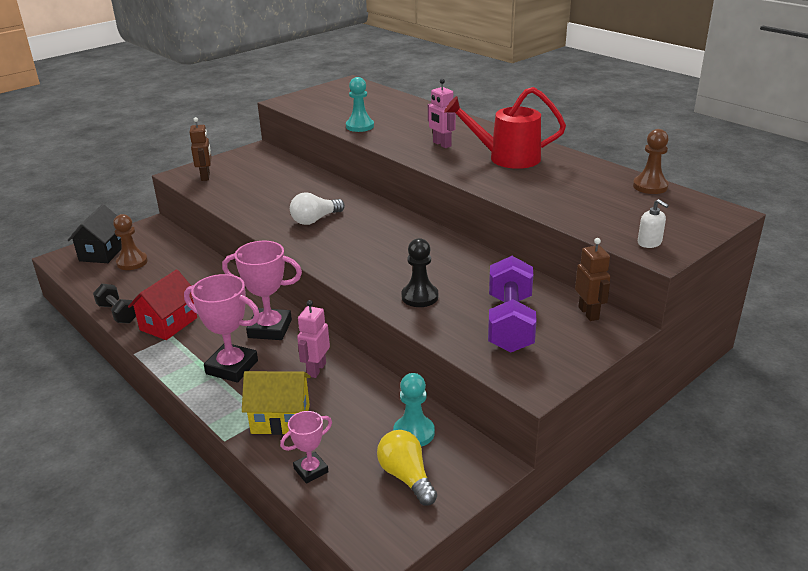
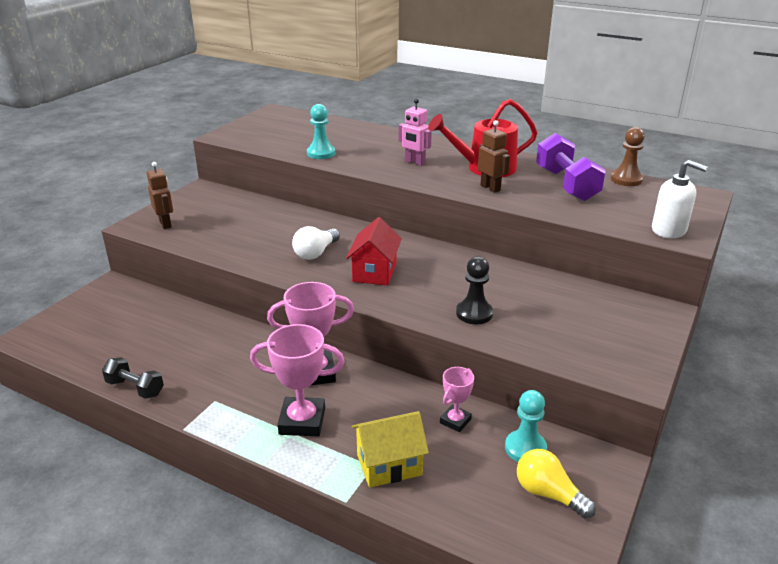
camera: 20 degrees left, 0 degrees up
black house [67,204,122,263] -> none
brown pawn [113,214,148,270] -> none
red house [128,269,197,340] -> red house moved to [346,217,402,286]
pink trophy [280,411,332,484] -> pink trophy moved to [440,367,474,432]
pink robot [297,300,330,378] -> none
purple dumbbell [488,256,537,353] -> purple dumbbell moved to [536,133,606,201]
brown robot [575,238,610,321] -> brown robot moved to [478,120,510,193]
white soap dispenser [638,199,669,248] -> white soap dispenser [652,160,708,238], size x1.70

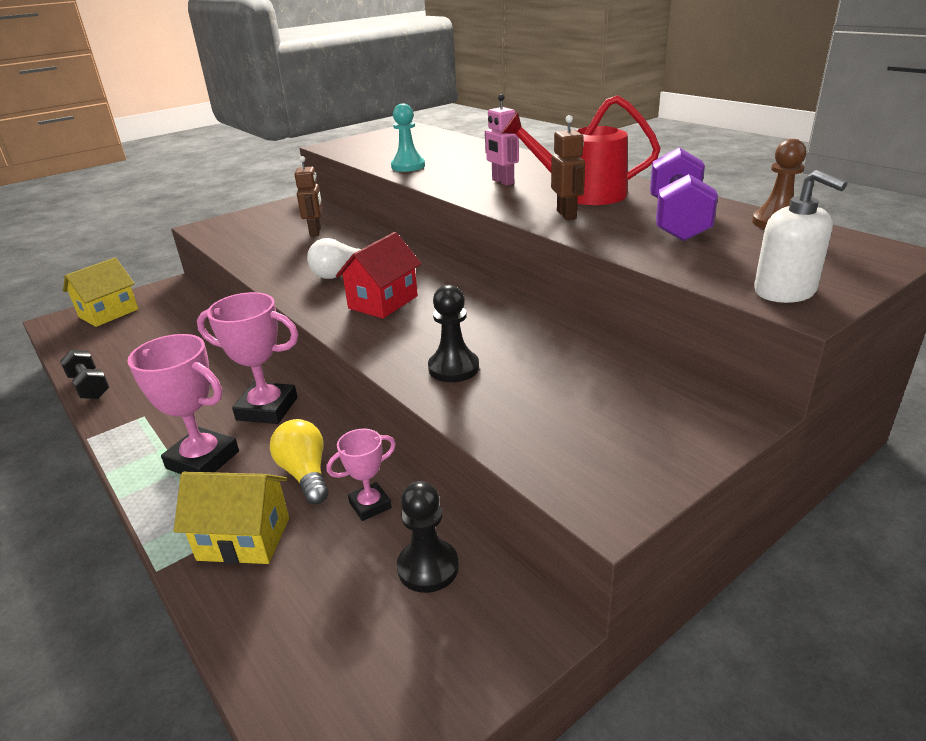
camera: 25 degrees right, 0 degrees up
brown robot [147,162,173,229] -> brown robot moved to [295,156,323,236]
turquoise pawn [505,390,547,462] -> black pawn [397,481,459,593]
yellow light bulb [517,449,596,518] -> yellow light bulb moved to [270,419,328,504]
none -> yellow house [63,258,138,327]

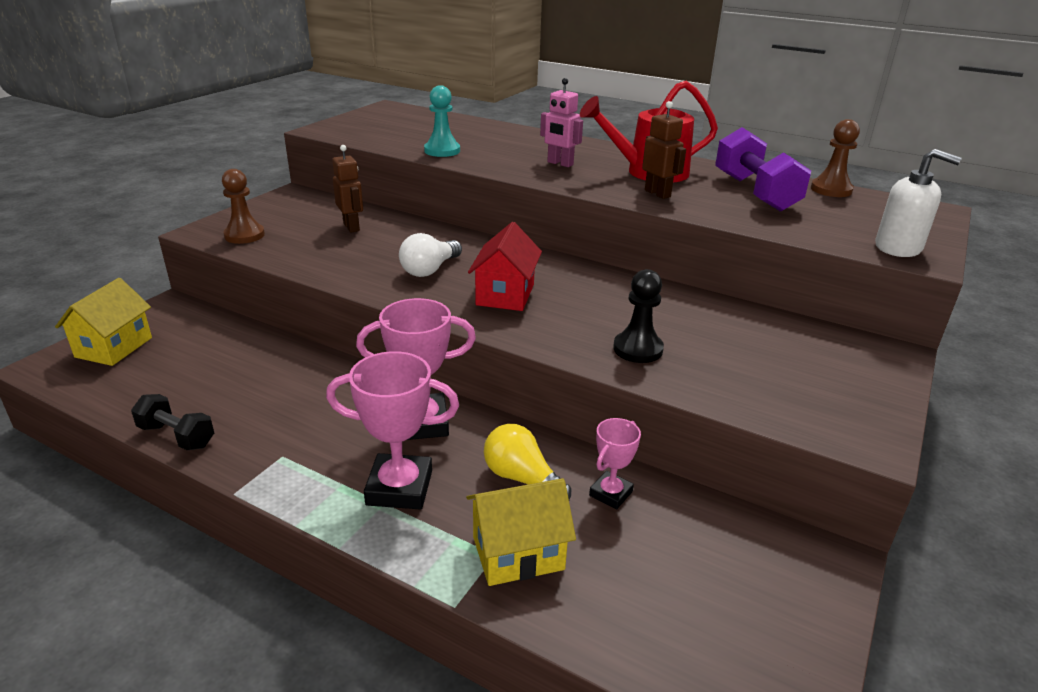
camera: 25 degrees left, 0 degrees up
black pawn [397,481,459,593] -> none
none -> brown pawn [222,169,265,244]

